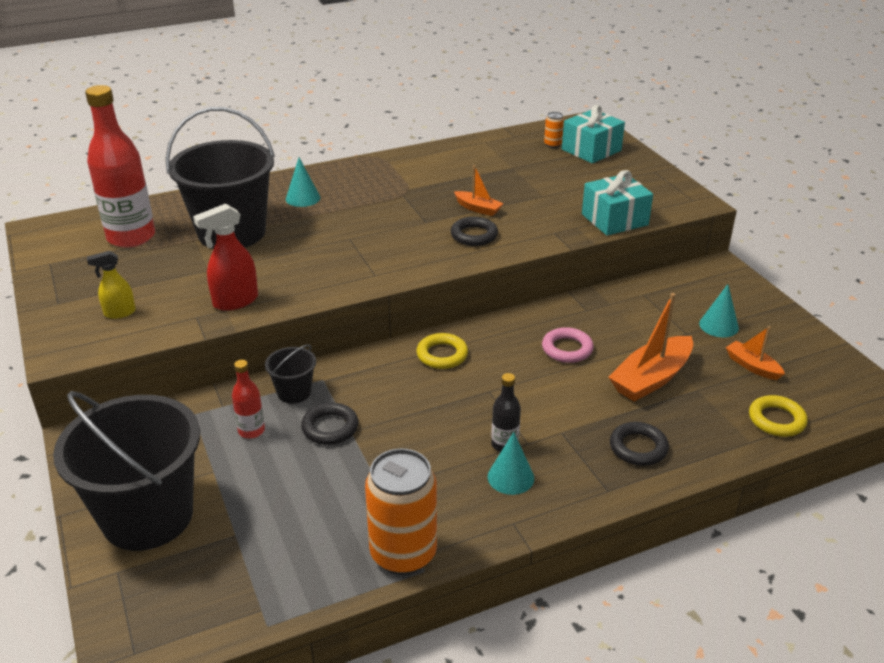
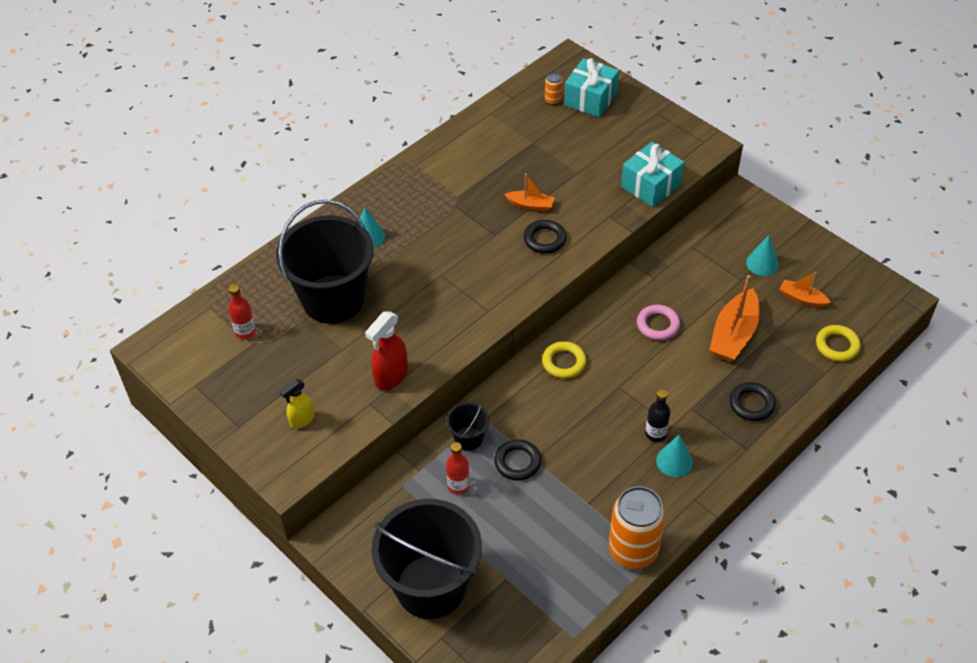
camera: 20 degrees left, 15 degrees up
red bottle [85,85,155,248] -> red bottle [228,284,256,339], size x0.47

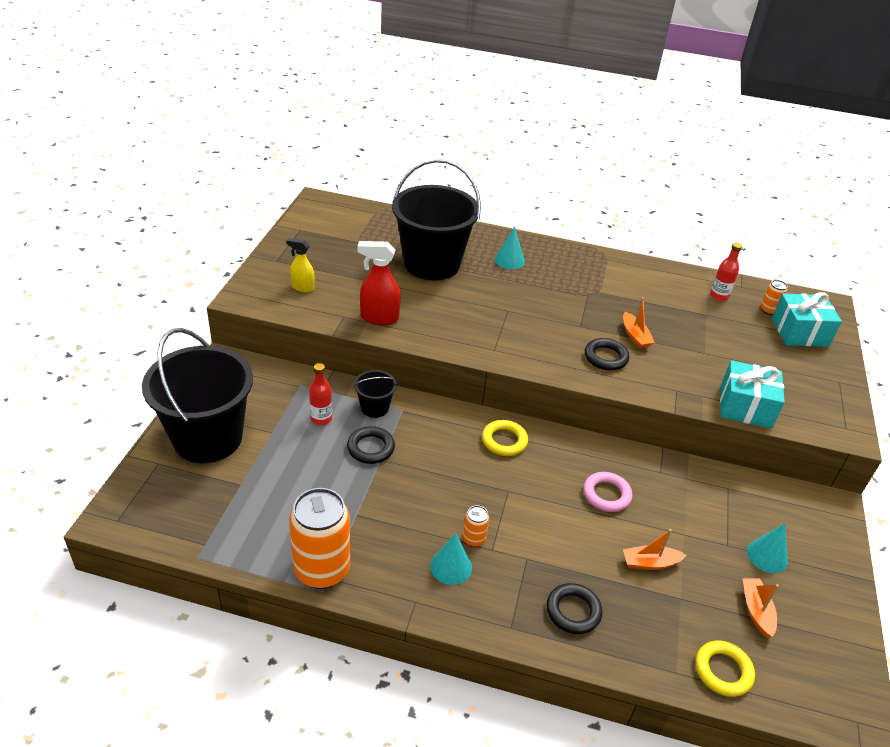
camera: 55 degrees right, 10 degrees down
red bottle [228,284,256,339] -> red bottle moved to [710,243,742,301]
black bottle [645,389,671,442] -> orange can [463,505,489,547]
orange boat [709,275,760,362] -> orange boat [623,529,687,570], size x0.56

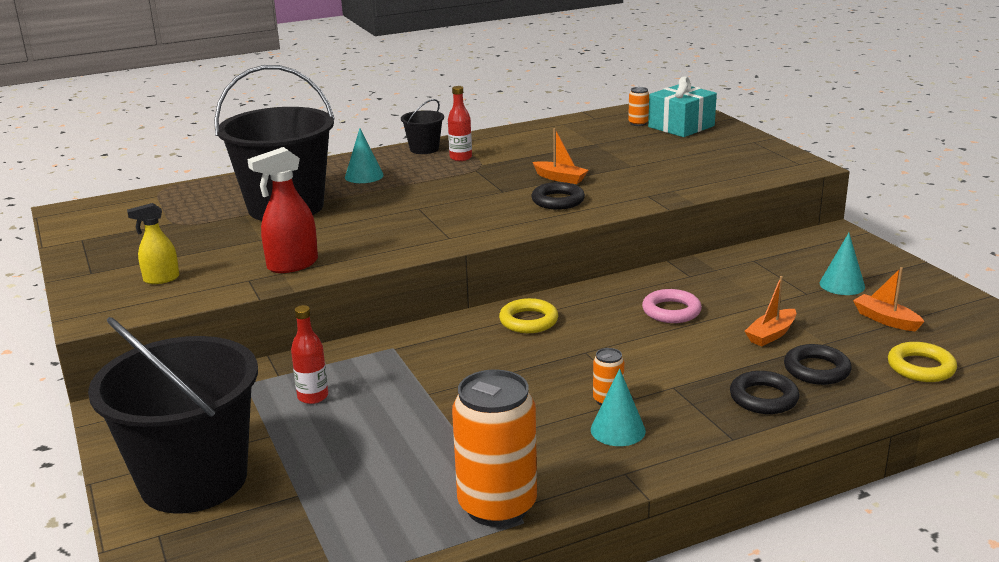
camera: 35 degrees left, 15 degrees down
black ring [347,426,395,464] -> black ring moved to [784,344,852,385]
black bucket [353,370,397,418] -> black bucket moved to [401,99,444,154]
red bottle [710,243,742,301] -> red bottle moved to [448,86,472,161]
turquoise gift [720,360,785,428] -> none

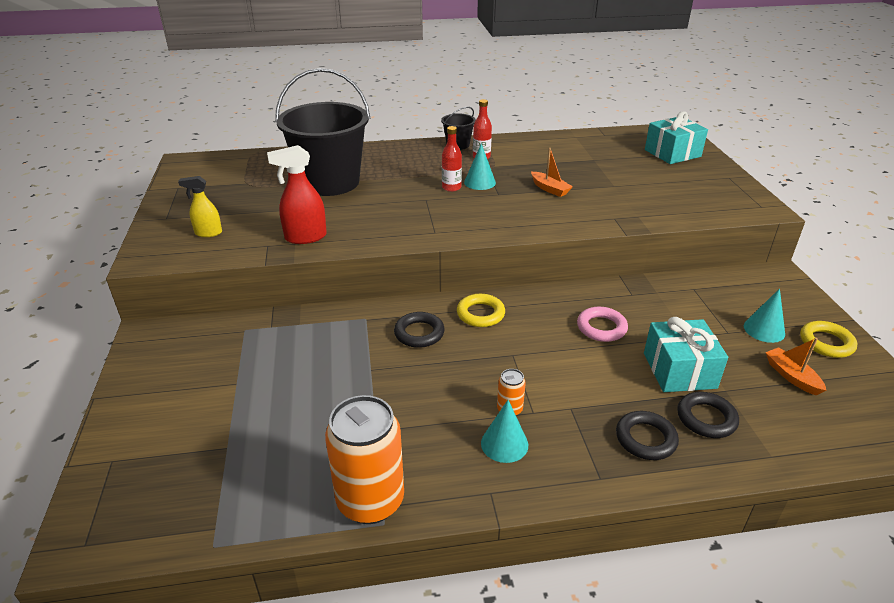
camera: 15 degrees right, 10 degrees up
black bucket [88,317,258,514] -> none
red bottle [291,305,328,404] -> red bottle moved to [442,126,462,192]
turquoise cone [345,128,384,183] -> turquoise cone moved to [464,143,496,190]
black ring [531,182,585,210] -> black ring moved to [394,312,445,348]
orange can [628,87,649,126] -> none
orange boat [745,276,796,346] -> turquoise gift [644,317,728,392]
yellow ring [888,342,957,382] -> yellow ring moved to [800,321,857,358]

